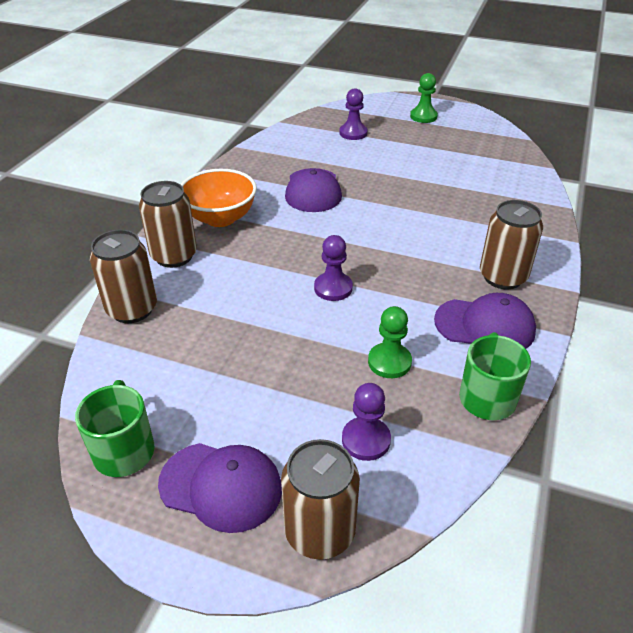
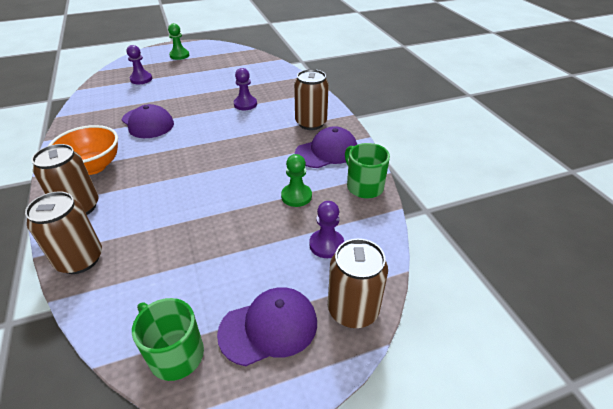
camera: 40 degrees left, 0 degrees up
purple pawn [314,235,353,301] -> purple pawn moved to [234,68,257,110]

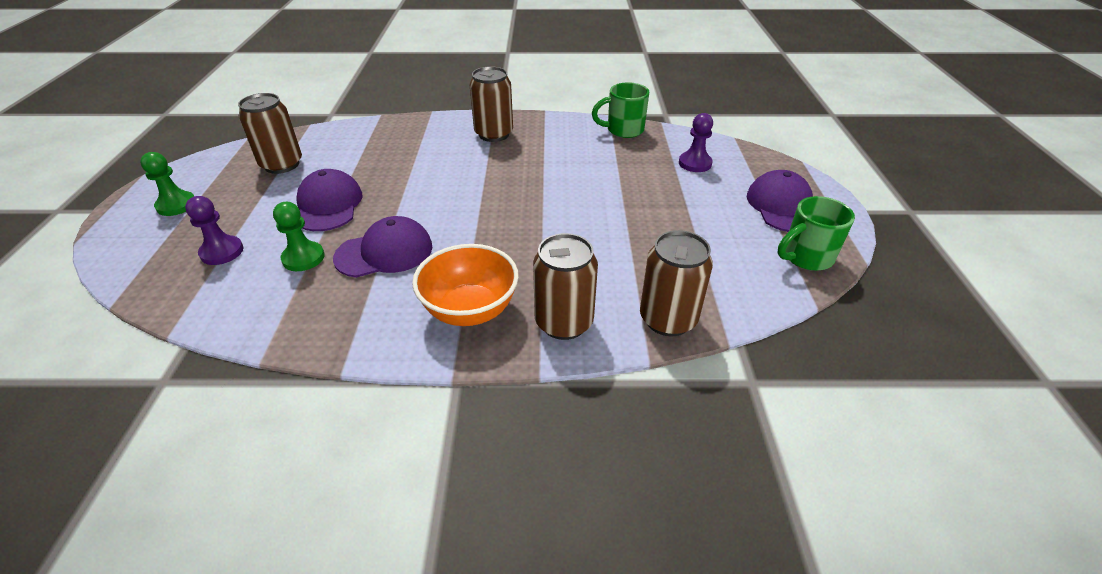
camera: 70 degrees left, 0 degrees up
purple pawn [234,68,257,110] -> none
green pawn [281,154,312,207] -> green pawn moved to [273,202,325,271]
purple cap [295,126,357,168] -> purple cap moved to [296,169,363,231]
brown can [328,239,388,328] -> brown can moved to [238,93,302,174]

